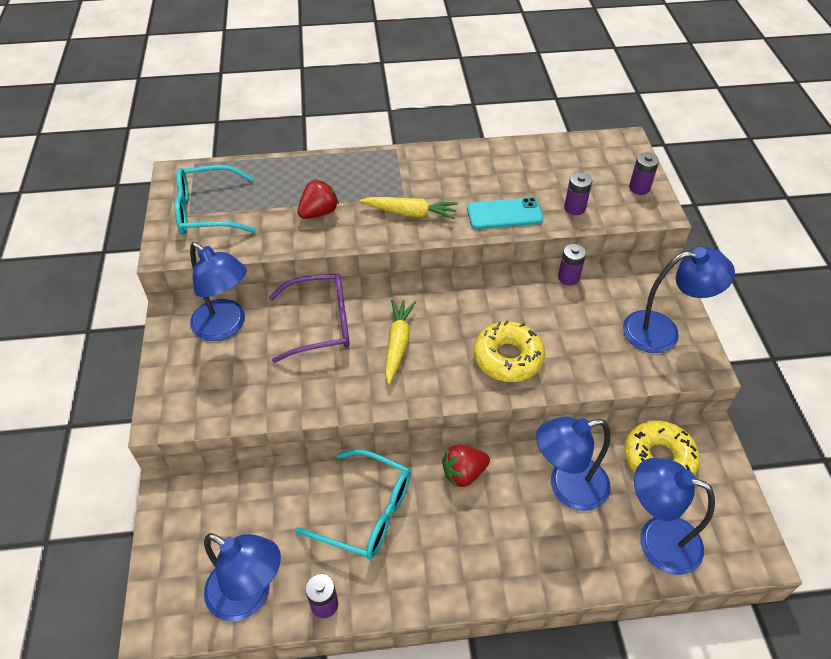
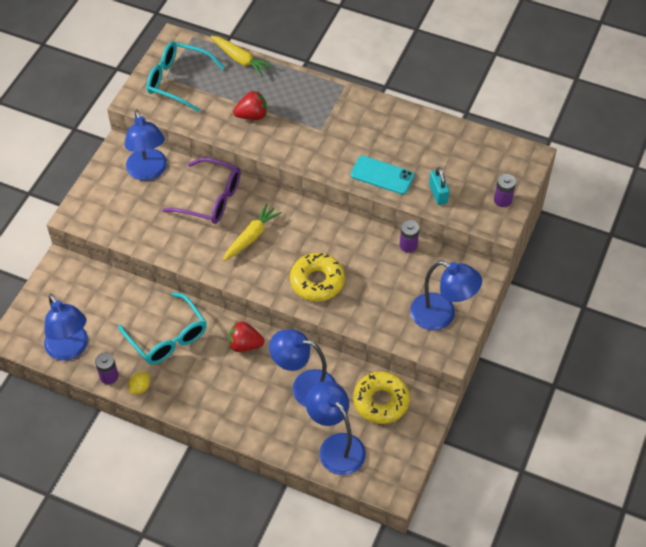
camera: 30 degrees right, 5 degrees up
yellow carrot [360,197,458,220] -> yellow carrot moved to [211,36,274,76]
purple battery [564,172,592,215] -> turquoise padlock [429,167,450,205]
none -> yellow lemon [129,372,150,394]

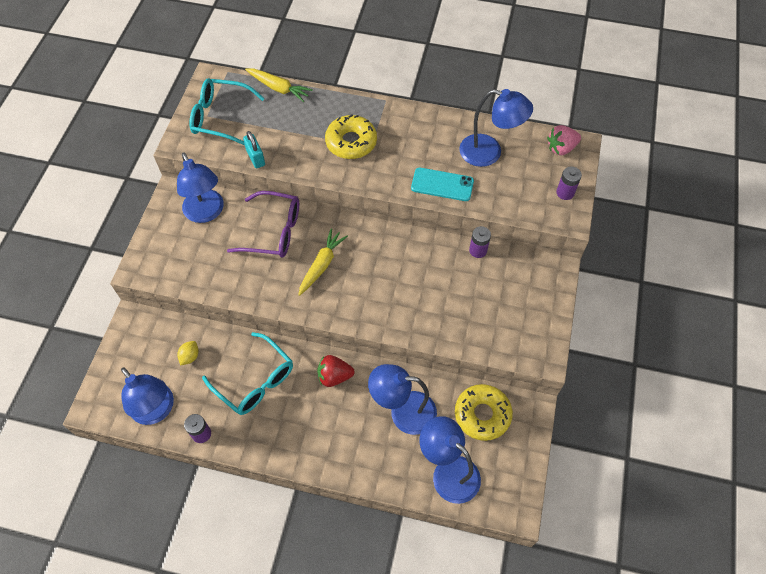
camera: 10 degrees left, 5 degrees up
yellow lemon [129,372,150,394] -> yellow lemon moved to [177,341,199,365]
red strawberry [233,91,267,120] -> none
yellow donut [290,253,345,301] -> yellow donut moved to [325,114,377,159]
blue lamp [410,261,482,331] -> blue lamp moved to [459,89,533,167]
turquoise padlock [429,167,450,205] -> turquoise padlock moved to [243,131,265,168]
none -> pink strawberry [547,125,581,155]

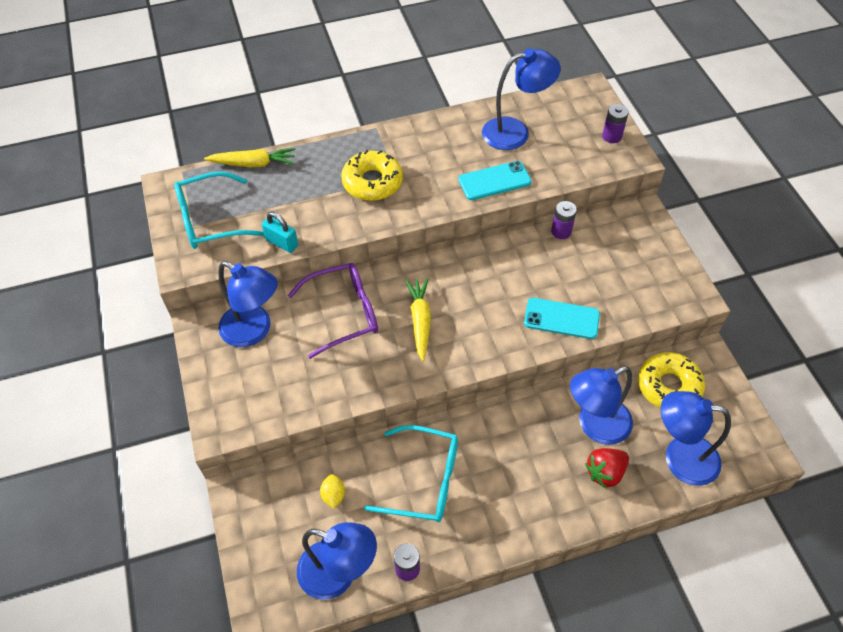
camera: 30 degrees left, 5 degrees down
red strawberry [317,355,355,387] -> red strawberry moved to [585,448,629,488]
pink strawberry [547,125,581,155] -> none
none -> turquoise phone [524,298,600,339]

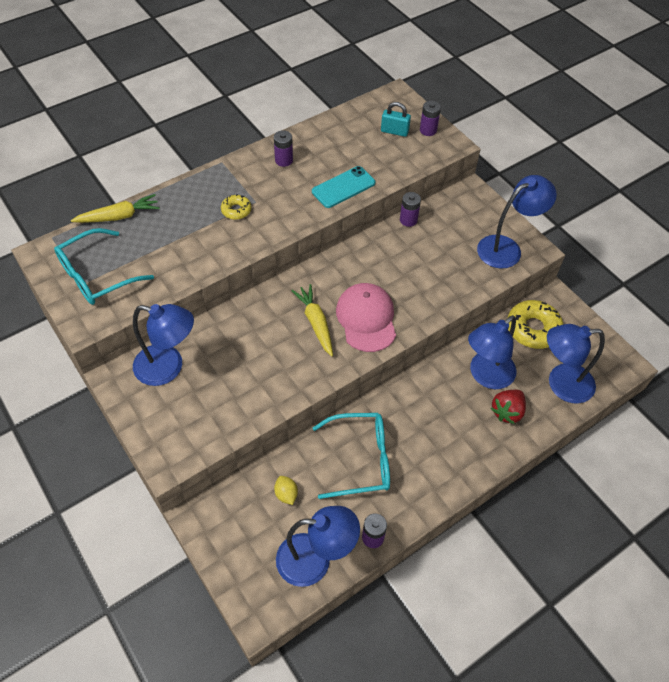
camera: 20 degrees left, 0 degrees up
turquoise padlock [262,212,298,253] -> turquoise padlock moved to [381,102,411,137]
purple glasses [288,263,378,359] -> none
yellow donut [341,150,403,201] -> yellow donut [221,194,251,220], size x0.54
blue lamp [482,48,561,150] -> blue lamp moved to [477,175,557,269]
turquoise phone [524,298,600,339] -> none
none -> purple battery [274,130,293,167]
none -> pink cap [336,283,396,352]

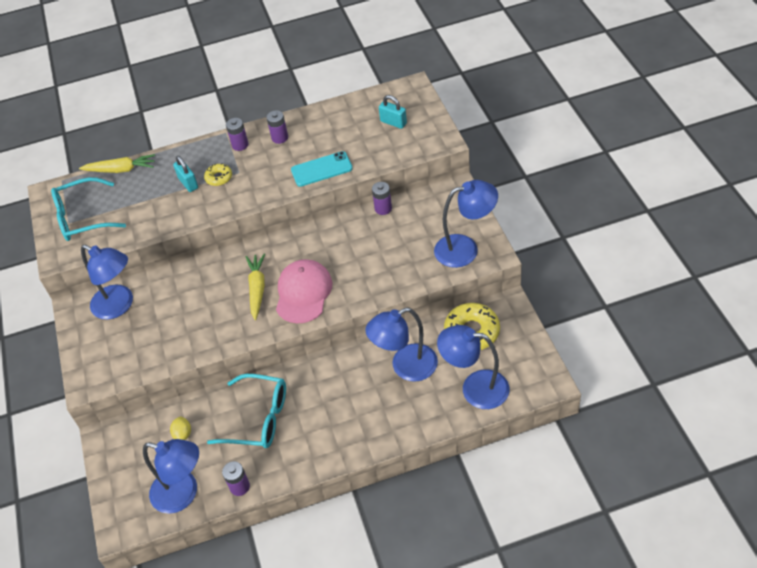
camera: 25 degrees right, 5 degrees down
purple battery [420,101,441,136] -> purple battery moved to [226,118,249,151]
red strawberry [491,390,526,424] -> none
none -> turquoise padlock [173,156,198,192]

